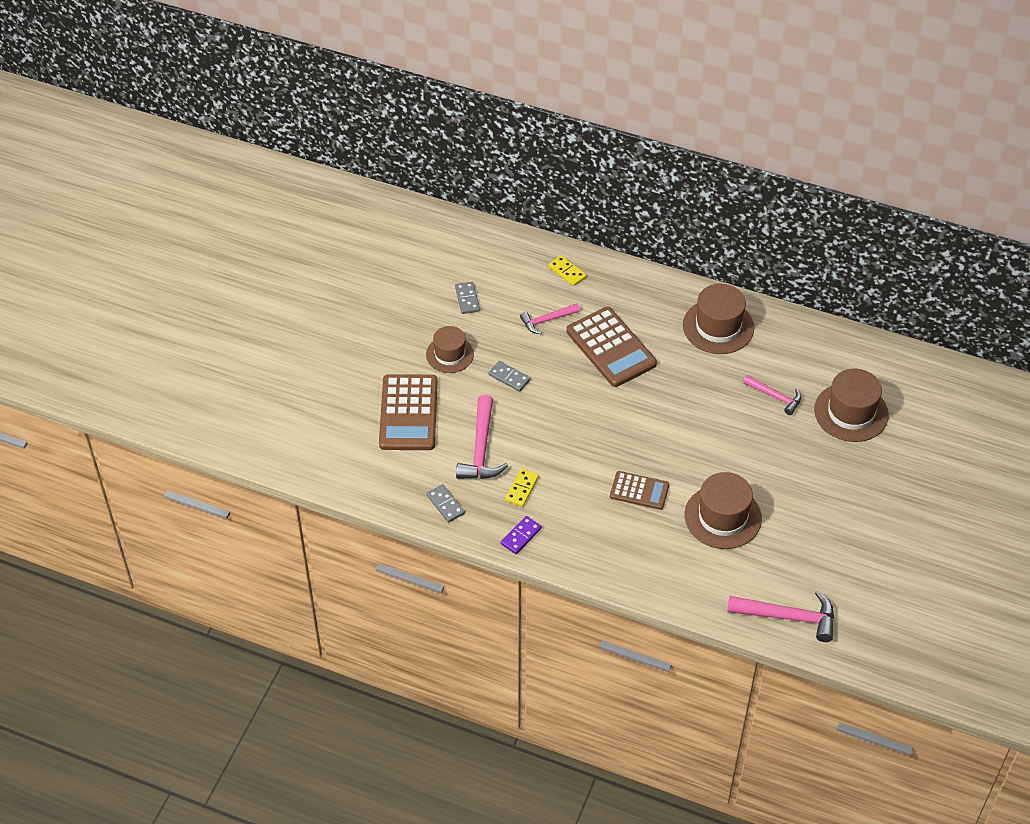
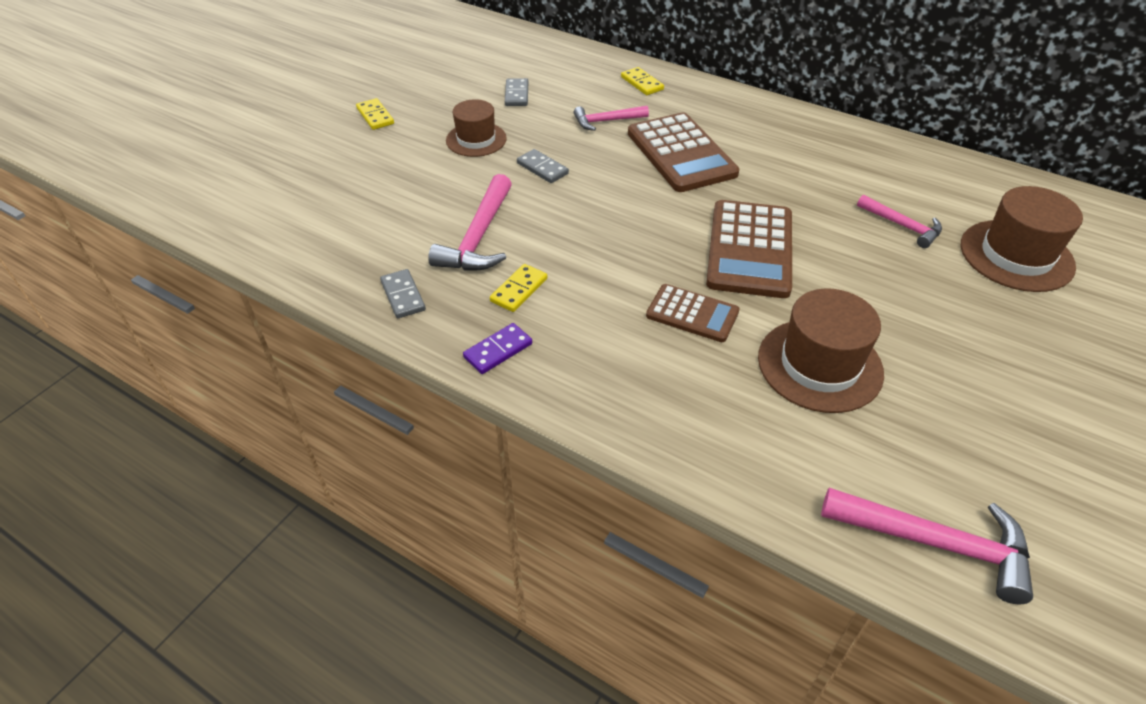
camera: 10 degrees right, 5 degrees down
brown calculator [379,374,438,450] -> brown calculator moved to [706,200,792,298]
brown hat [683,284,754,354] -> none
none -> yellow domino [356,98,394,130]

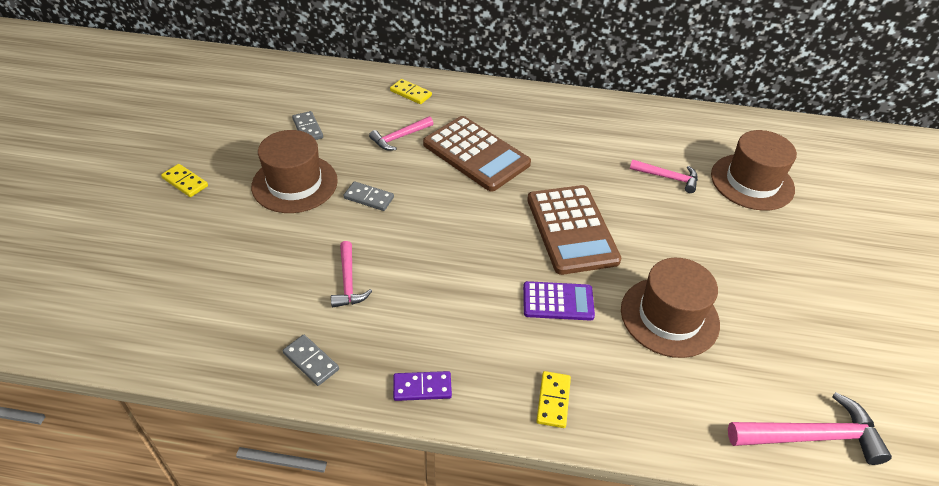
camera: 25 degrees left, 0 degrees up
pink hammer [428,174,512,271] -> pink hammer [331,241,372,307], size x0.62
brown hat [446,99,507,157] -> brown hat [251,130,338,213], size x1.51
purple domino [463,323,532,374] -> purple domino turned 60 degrees clockwise [393,371,452,401]
yellow domino [490,264,547,312] -> yellow domino moved to [536,371,571,428]
brown calculator [646,284,740,342] -> purple calculator [523,281,595,321]

